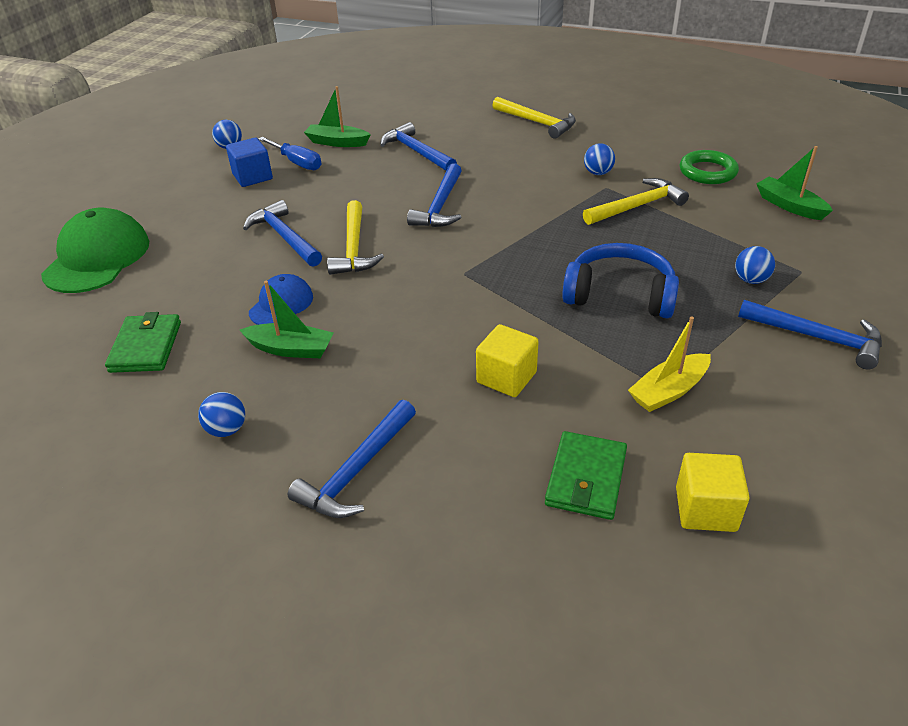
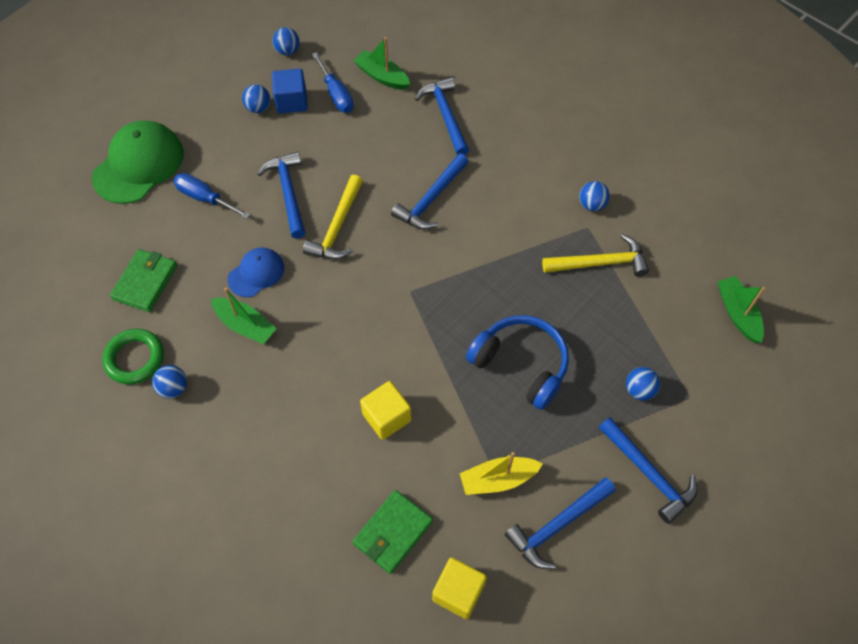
camera: 20 degrees right, 20 degrees up
blue hammer [287,400,416,518] -> blue hammer moved to [505,477,616,569]
yellow hammer [492,97,576,139] -> none
green ring [680,150,739,184] -> green ring moved to [102,329,164,384]
none -> blue screwdriver [174,173,250,219]
none -> blue ball [242,84,270,113]

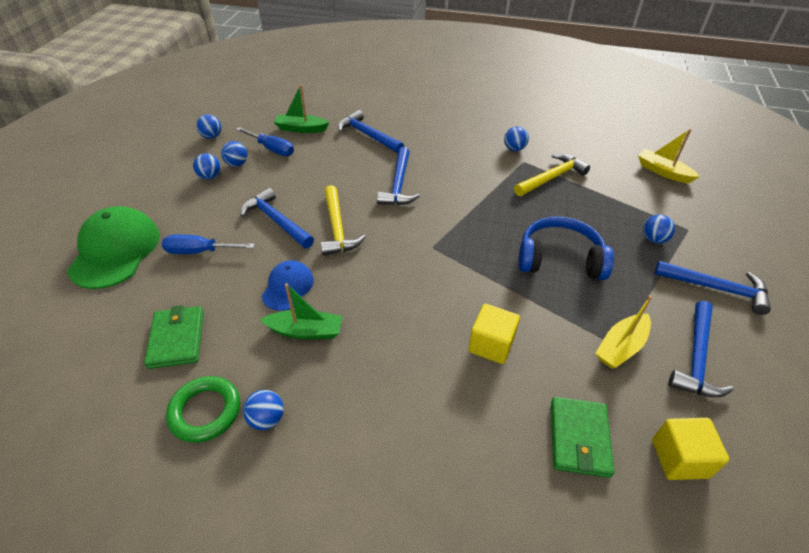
camera: 30 degrees left, 15 degrees down
blue cube [272,69,308,114] -> blue ball [221,141,247,167]
green boat [717,276,765,343] -> yellow boat [638,129,700,183]

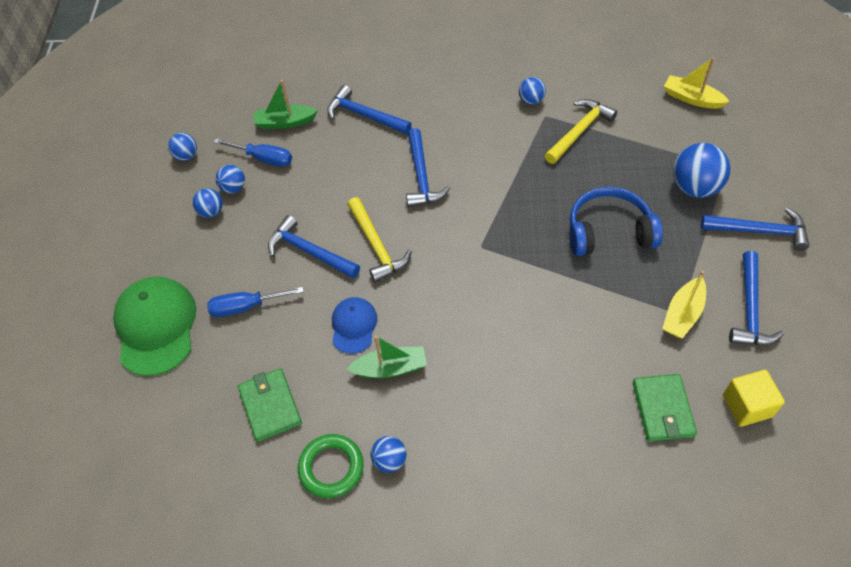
camera: 10 degrees left, 10 degrees up
yellow cube [468,304,520,364] -> none
blue ball [643,214,675,244] -> blue ball [673,143,730,198], size x1.83

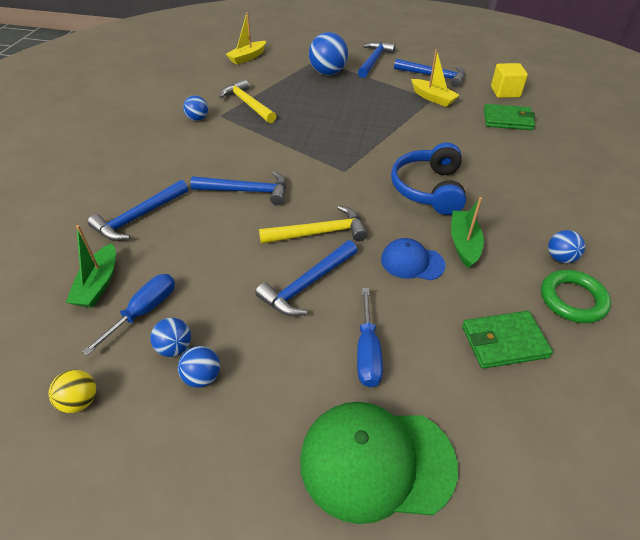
camera: 80 degrees left, 10 degrees down
blue ball [168,133,197,161] -> yellow ball [49,369,96,413]
blue headphones [569,187,663,256] -> blue headphones moved to [391,142,466,215]

